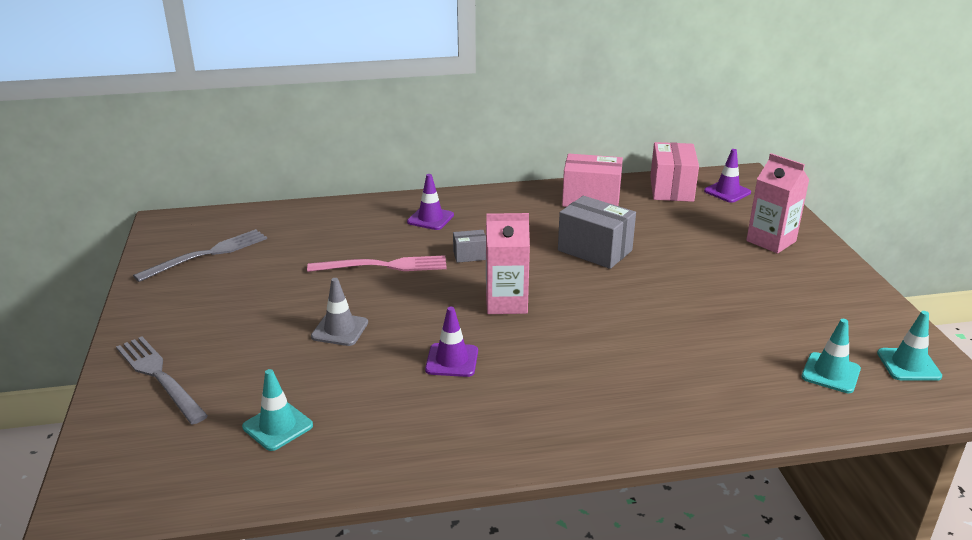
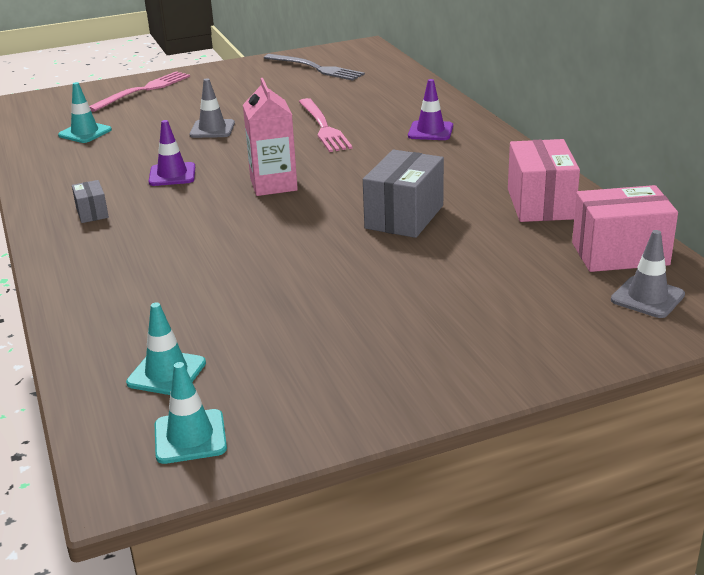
camera: 80 degrees right, 0 degrees up
grey fork [116,336,208,425] -> pink fork [89,71,190,112]
grey box [453,230,486,263] -> grey box moved to [72,180,109,223]
purple traffic cone [704,149,751,203] -> grey traffic cone [611,230,685,318]
pink carton [746,153,810,254] -> none

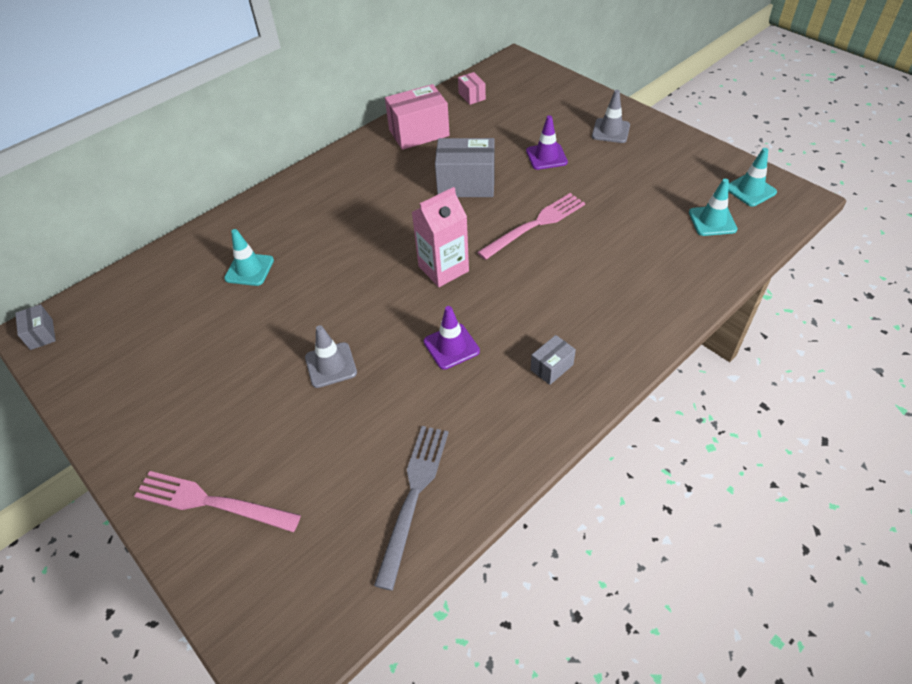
camera: 110 degrees left, 20 degrees up
turquoise traffic cone [58,82,112,143] -> turquoise traffic cone moved to [224,229,274,286]
grey fork [264,54,365,81] -> grey fork moved to [374,426,449,591]
pink fork [299,98,353,152] -> pink fork moved to [477,193,585,260]
purple traffic cone [408,79,453,140] -> purple traffic cone moved to [526,115,568,170]
pink box [572,185,678,272] -> pink box [458,72,486,105], size x0.50
grey traffic cone [611,230,685,318] -> grey traffic cone moved to [592,90,630,143]
none -> grey box [15,304,56,350]

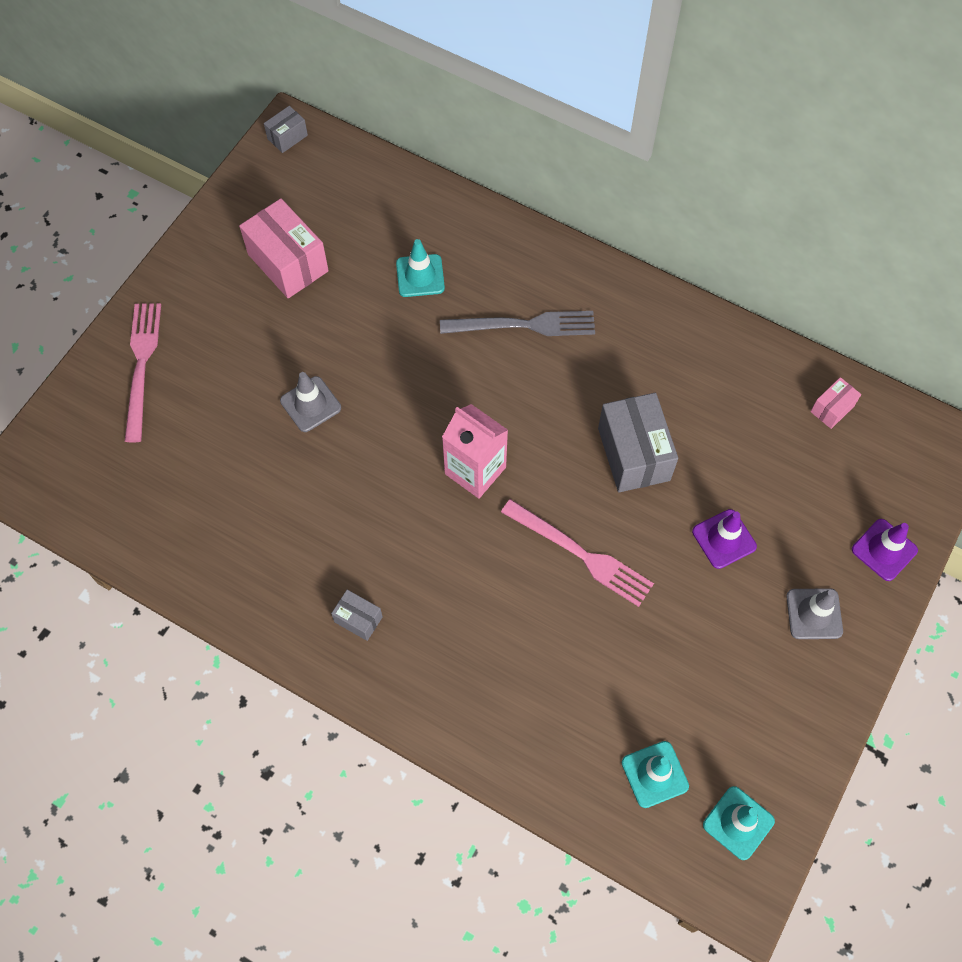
camera: 70 degrees right, 15 degrees up
grey fork [374,426,449,591] -> grey fork moved to [440,311,595,336]
pink box [385,84,450,150] -> pink box moved to [239,198,329,298]
purple traffic cone [424,306,480,370] -> purple traffic cone moved to [852,519,918,581]

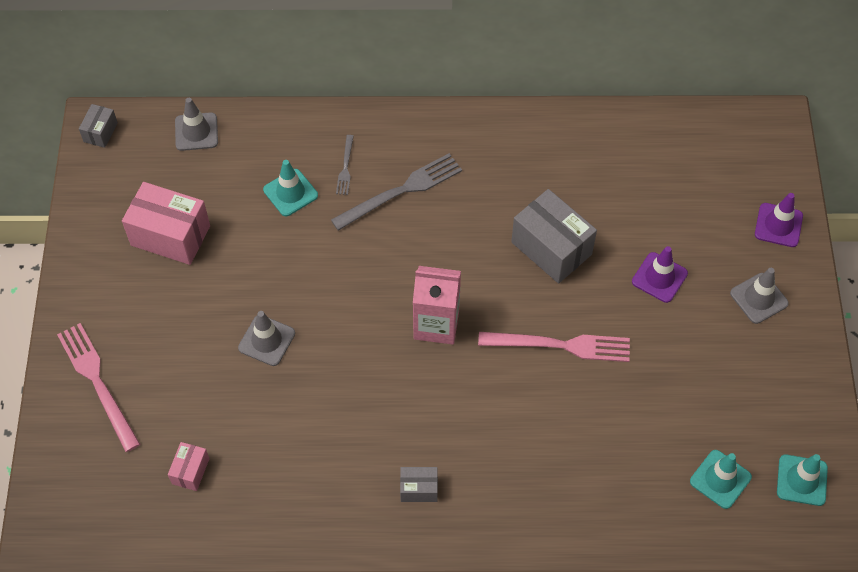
camera: 30 degrees left, 5 degrees down
pink box [810,377,861,429] -> pink box moved to [168,442,209,491]
none -> grey traffic cone [175,98,218,151]
none -> grey fork [336,135,354,195]

